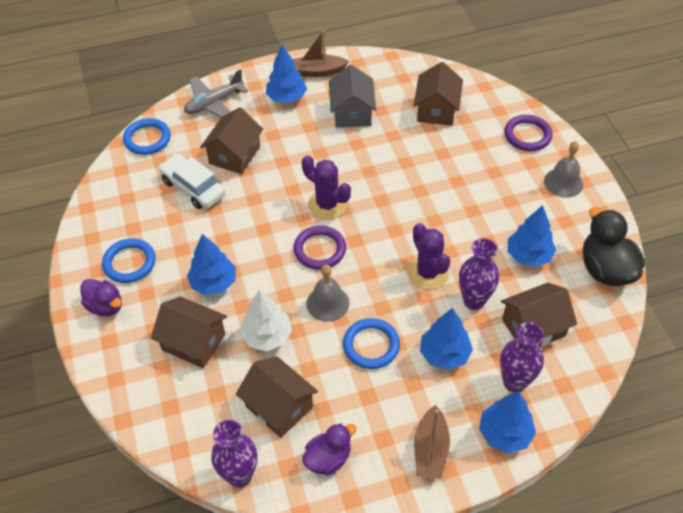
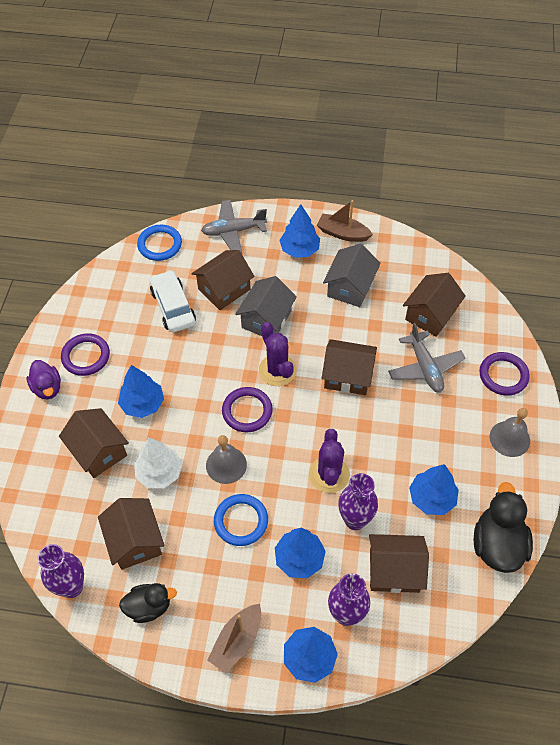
camera: 25 degrees right, 5 degrees up
blue ring [102,238,156,283] -> purple ring [61,333,110,376]
purple duck [302,423,357,475] -> black duck [119,583,177,623]
none -> grey house [235,276,297,336]
none -> brown house [322,339,377,395]
none -> grey plane [388,323,465,393]

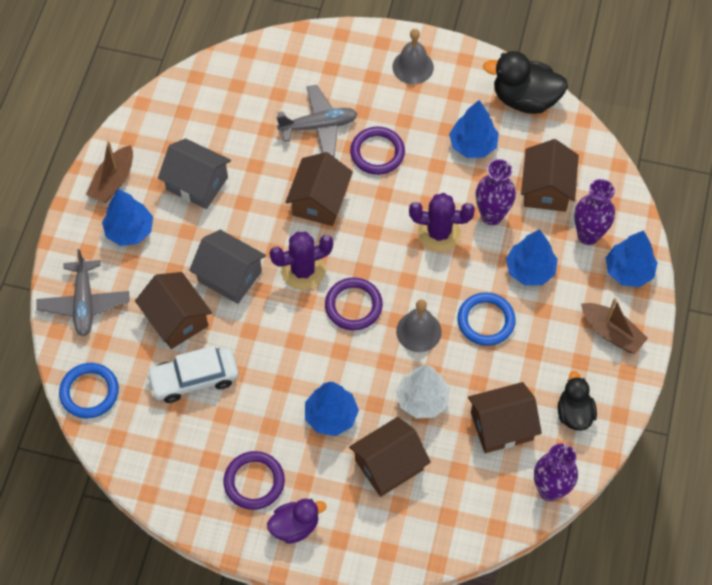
camera: 85 degrees left, 5 degrees up
brown house [403,273,466,337] -> none
purple ring [479,352,530,396] -> purple ring moved to [350,127,405,175]

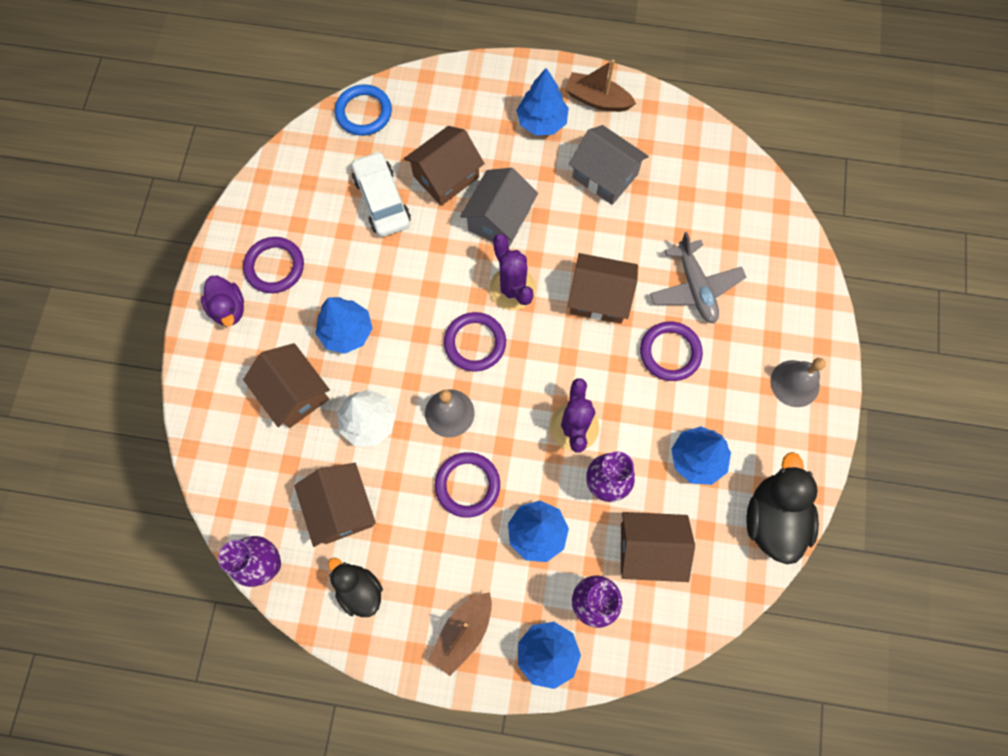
camera: 85 degrees right, 10 degrees up
grey plane [36,249,130,336] -> none
grey house [158,138,231,209] -> grey house turned 75 degrees counterclockwise [569,125,649,205]
blue ring [457,292,516,346] -> purple ring [435,452,500,518]
black duck [558,371,597,431] -> black duck turned 120 degrees counterclockwise [328,558,383,617]

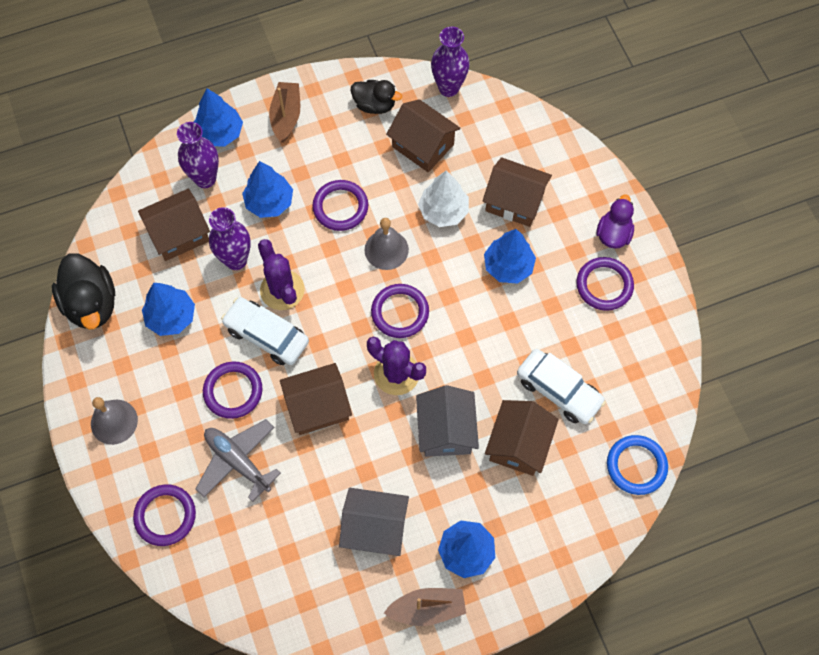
camera: 150 degrees right, 5 degrees down
purple duck [201,276,244,326] -> purple duck turned 75 degrees clockwise [597,194,634,249]
none -> purple ring [133,484,196,546]
none -> white car [221,297,309,365]

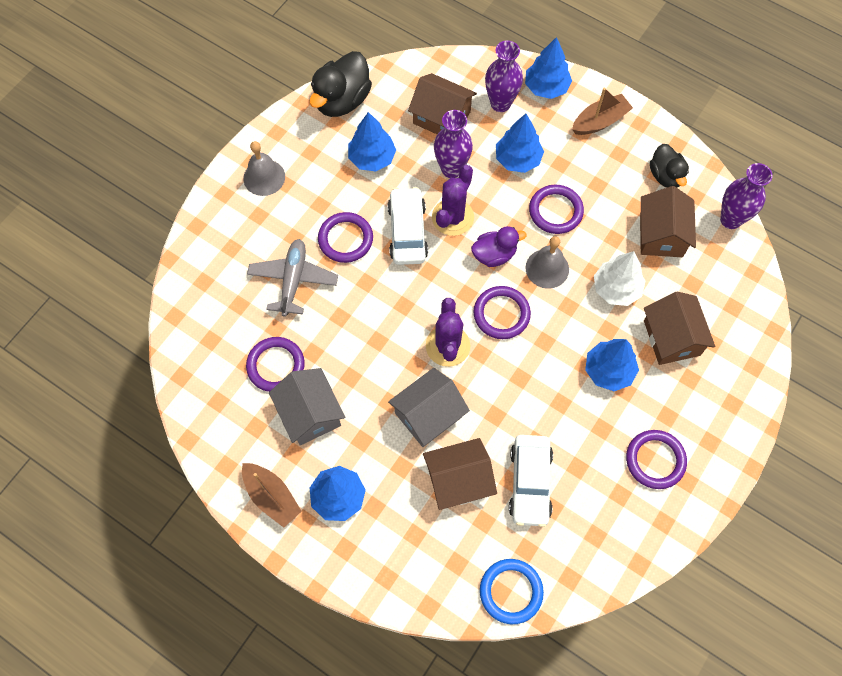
camera: 55 degrees right, 0 degrees up
purple ring [133,484,196,546] -> purple ring moved to [246,337,305,392]
brown house [280,363,352,435] -> none
purple duck [597,194,634,249] -> purple duck moved to [471,226,526,267]

